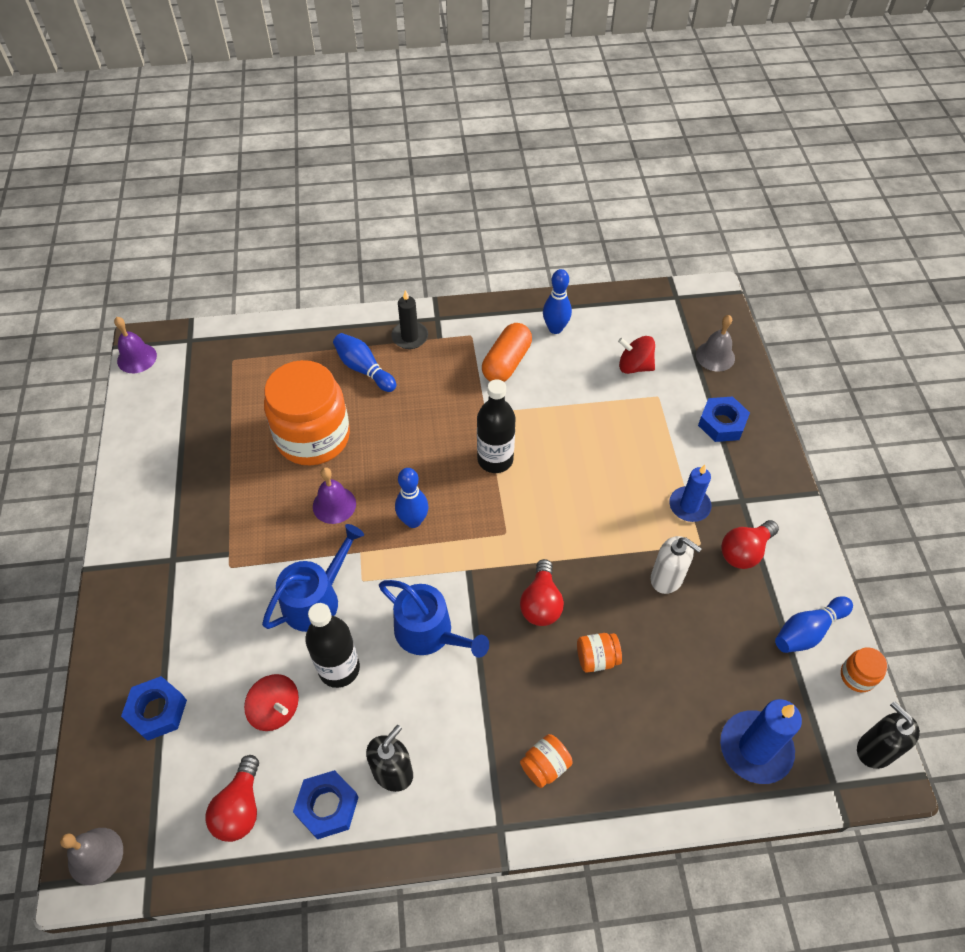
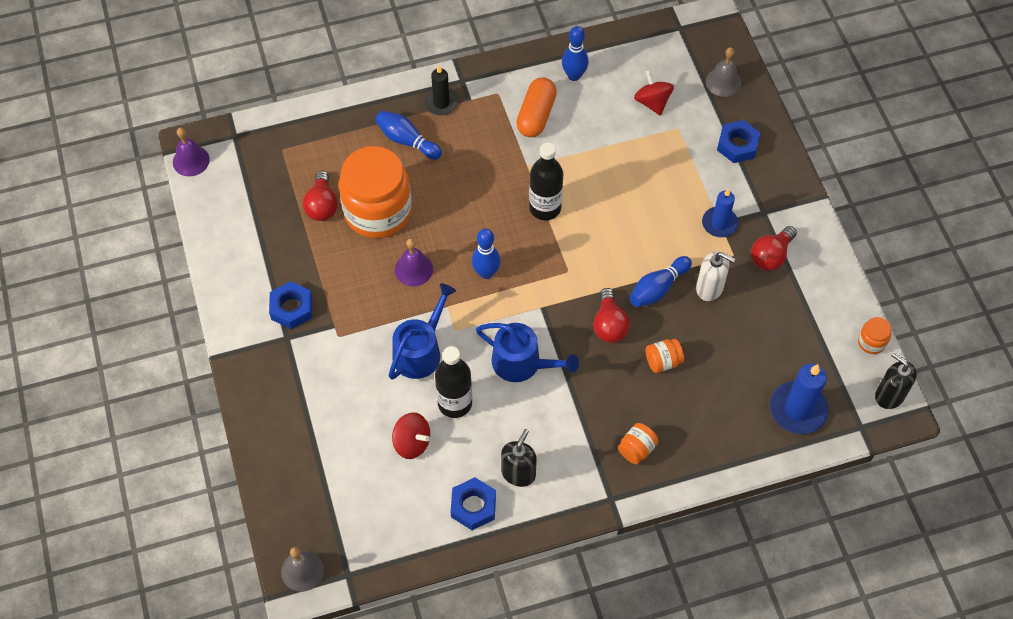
camera: 10 degrees left, 5 degrees up
blue nut [121,676,187,741] -> blue nut moved to [269,281,312,329]
red light bulb [206,755,259,842] -> red light bulb moved to [303,170,338,221]
red spinning top [618,336,655,374] -> red spinning top turned 60 degrees clockwise [634,70,674,116]
blue bowling pin [775,596,853,653] -> blue bowling pin moved to [629,256,692,307]

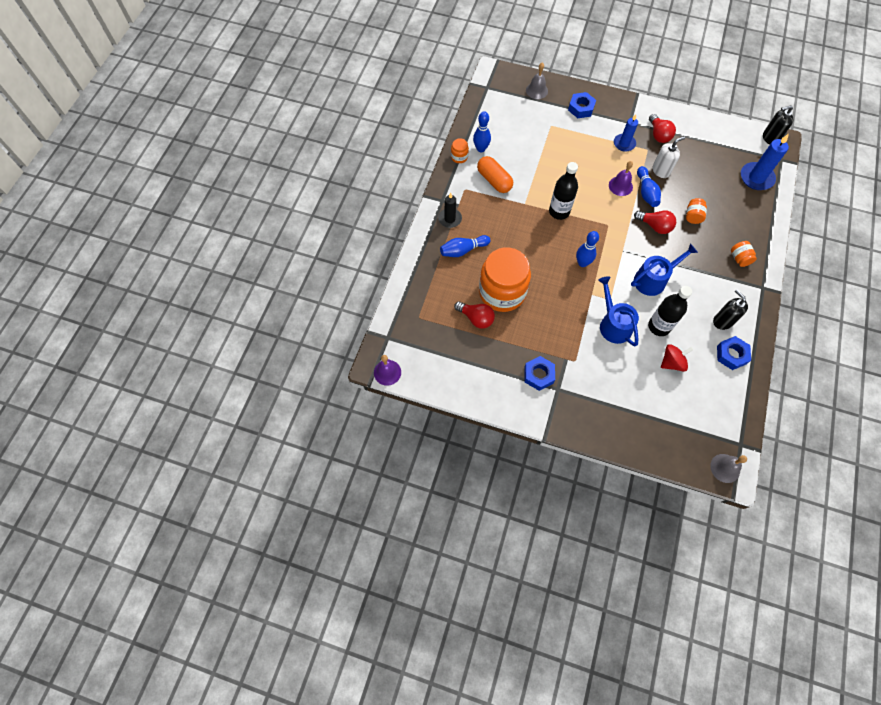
camera: 55 degrees left, 5 degrees up
purple bell [395,238,433,286] -> purple bell moved to [609,161,633,196]
red spinning top [634,70,674,116] -> none
orange jar [858,317,892,354] -> orange jar moved to [451,138,469,163]

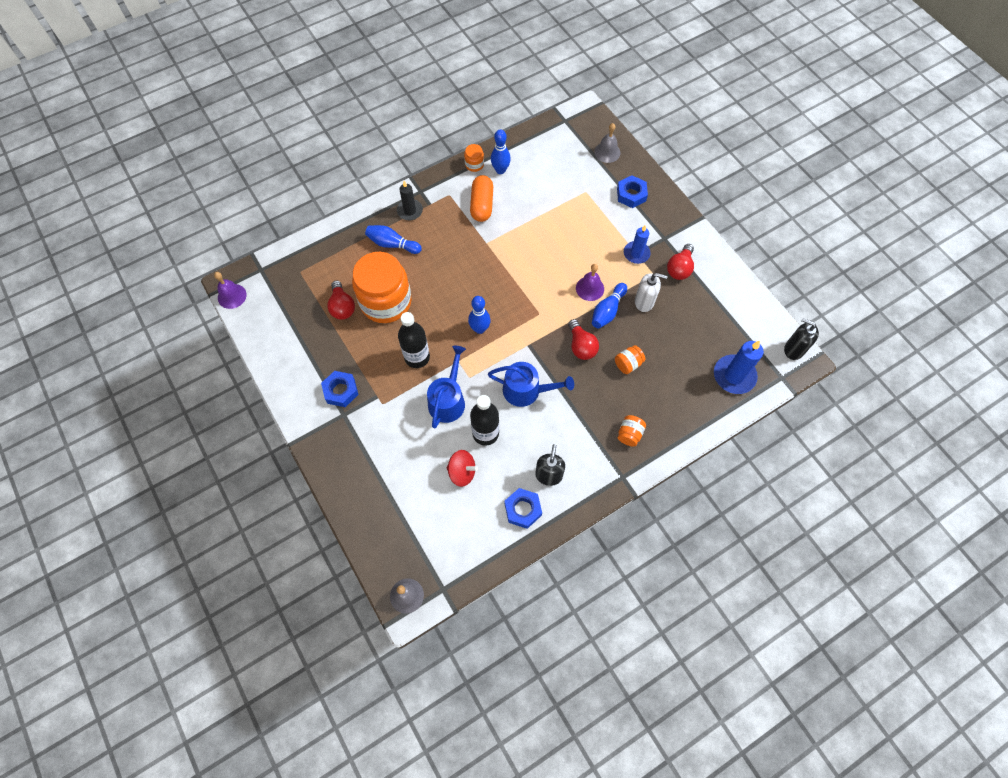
camera: 40 degrees right, 0 degrees up
black bottle [549,162,578,220] -> black bottle moved to [398,312,430,368]

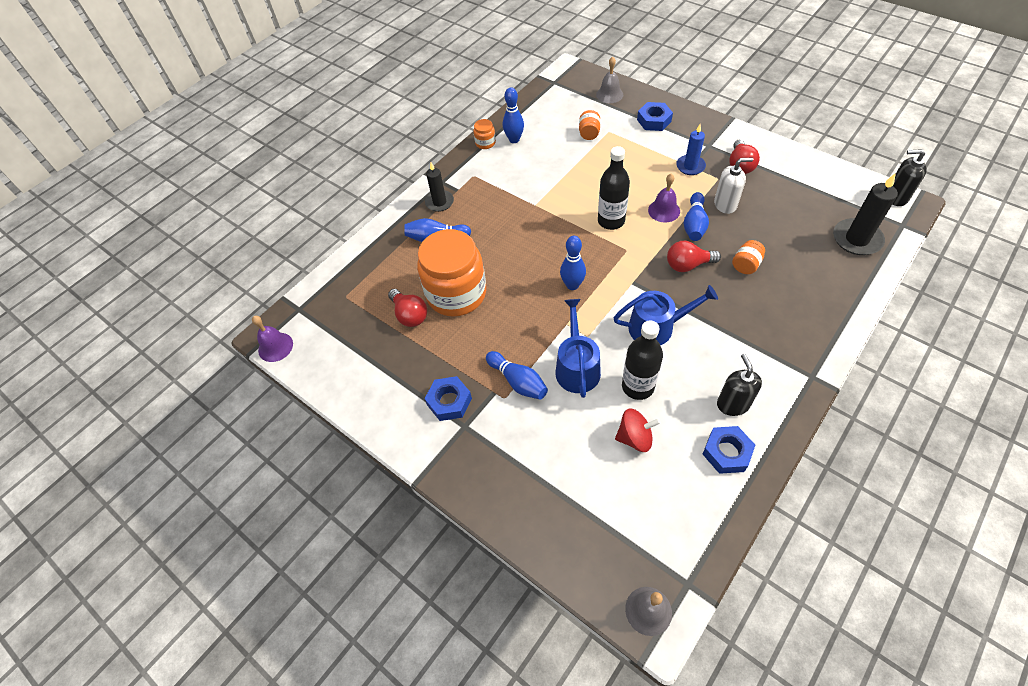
camera: 15 degrees left, 10 degrees down
black bottle [398,312,430,368] -> black bottle moved to [598,146,630,230]
orange capsule [470,175,493,222] -> none
red light bulb [568,319,599,360] -> red light bulb turned 120 degrees clockwise [667,241,721,272]
orange jar [618,415,646,447] -> orange jar moved to [579,110,600,140]
blue candle [714,341,764,394] -> black candle [833,173,898,255]
none -> blue bowling pin [486,351,548,400]

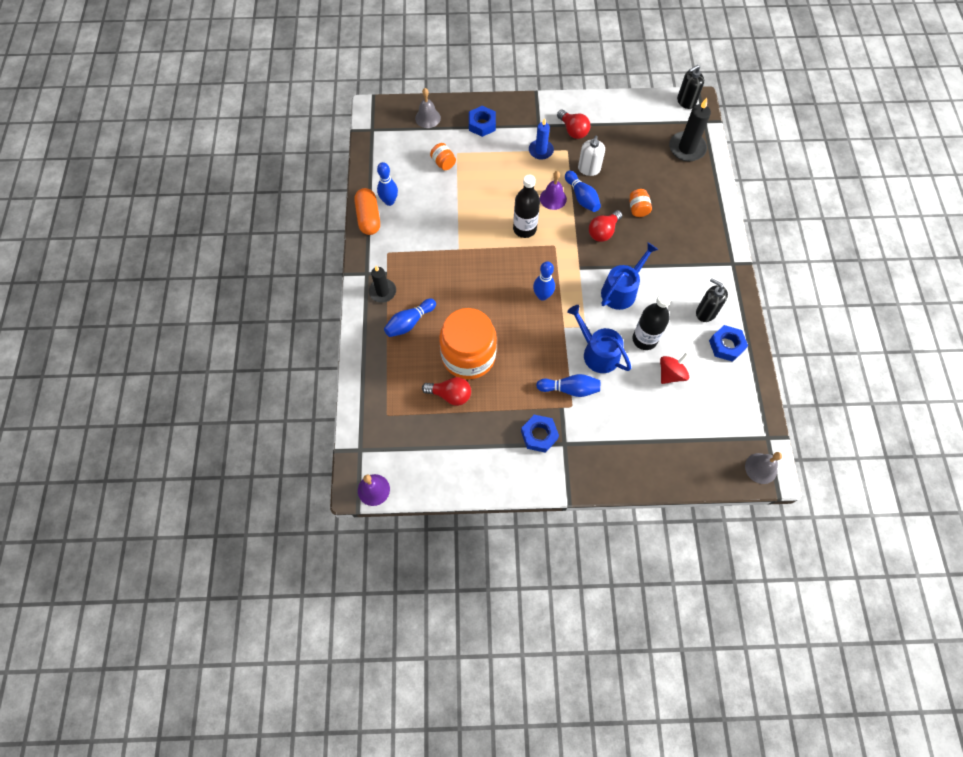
camera: 45 degrees left, 10 degrees up
orange jar [474,119,496,149] -> orange capsule [354,188,380,235]
white soap dispenser [714,157,753,214] -> white soap dispenser turned 150 degrees clockwise [578,136,605,176]

